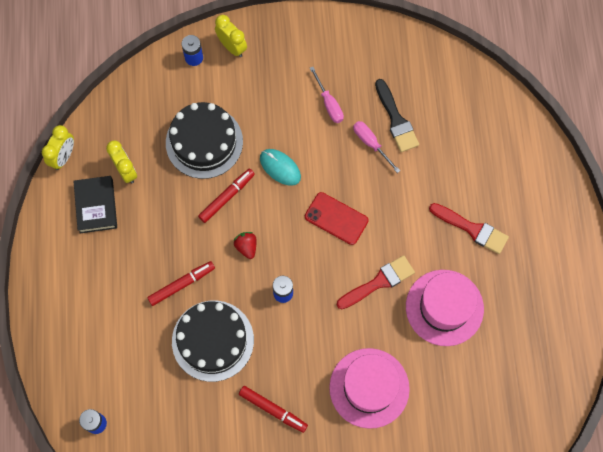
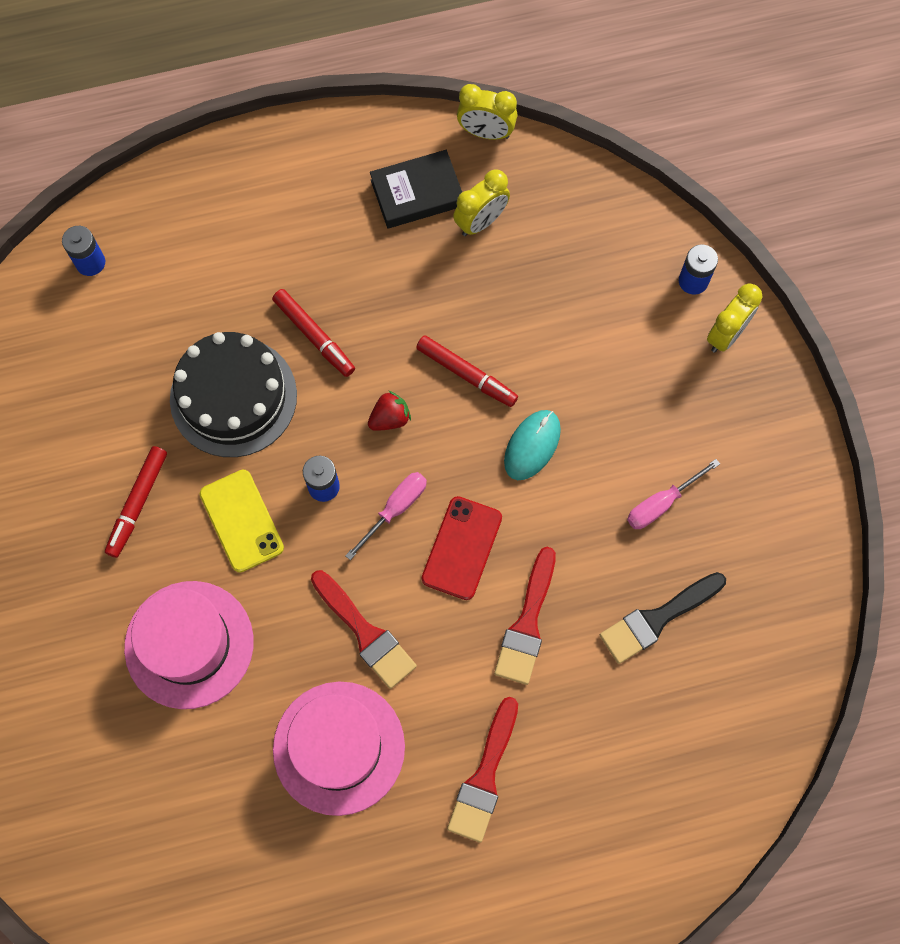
camera: 80 degrees right, 0 degrees up
black cake [166,102,243,179] -> none
pink screwdriver [353,121,400,173] -> pink screwdriver moved to [345,472,427,560]
none -> yellow phone [200,469,284,573]
none -> red brush [494,547,556,685]

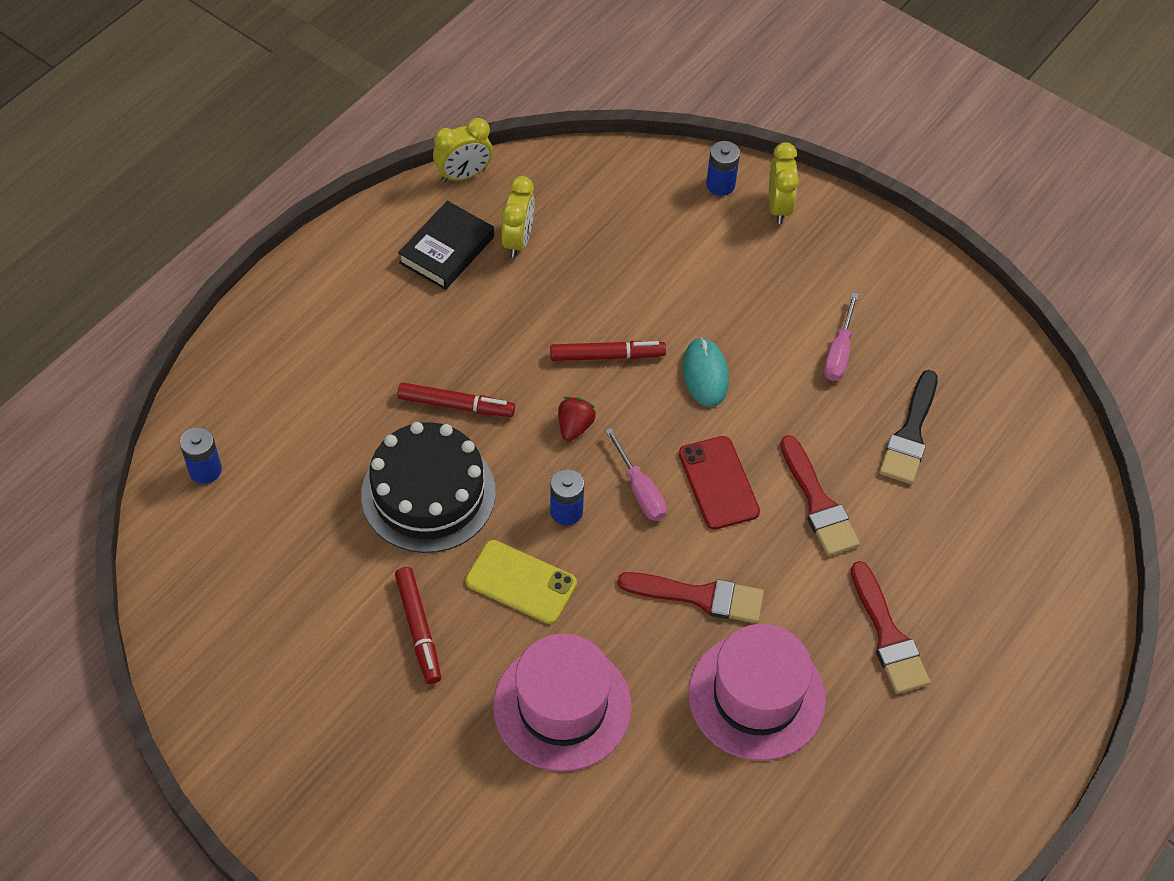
camera: 40 degrees left, 15 degrees down
pink screwdriver [345,472,427,560] -> pink screwdriver turned 150 degrees clockwise [605,428,667,521]

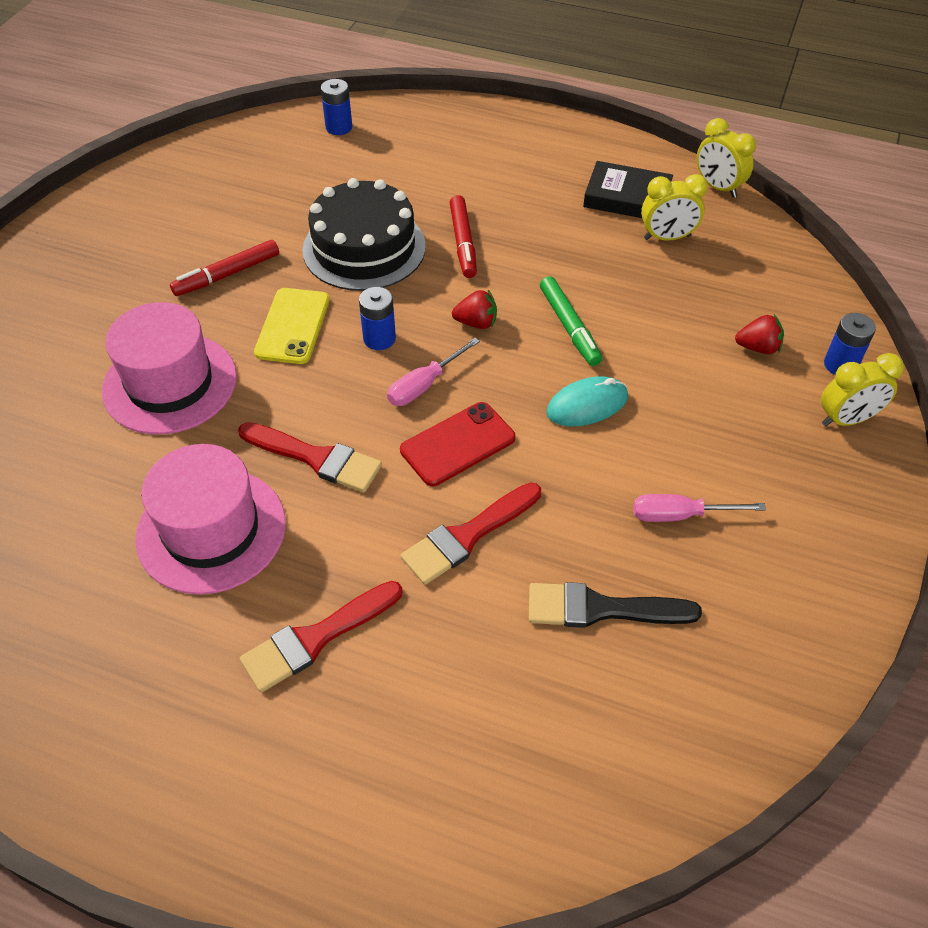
camera: 75 degrees right, 5 degrees down
red marker [550,341,666,361] -> green marker [540,276,602,366]
red brush [617,572,764,623] -> red brush turned 60 degrees counterclockwise [238,422,382,492]
none -> red strawberry [735,314,784,354]

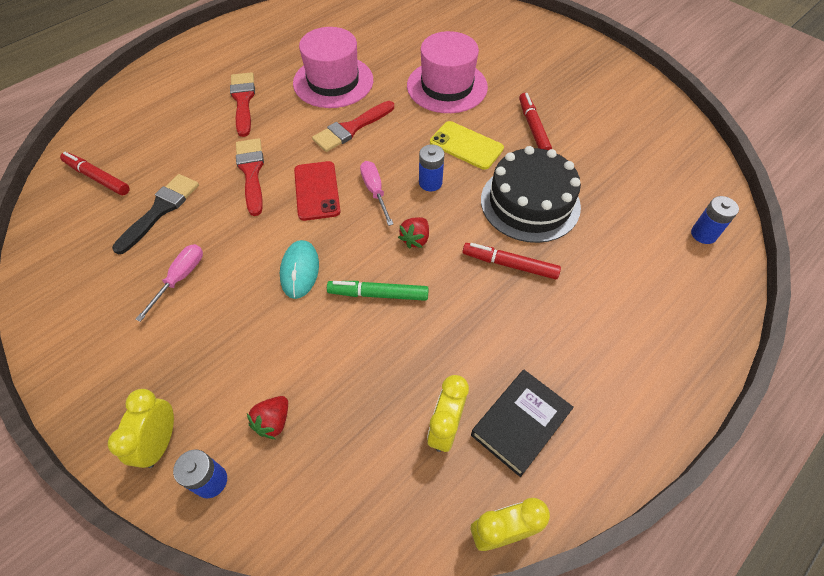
camera: 115 degrees right, 5 degrees up
none -> red marker [60,152,130,196]

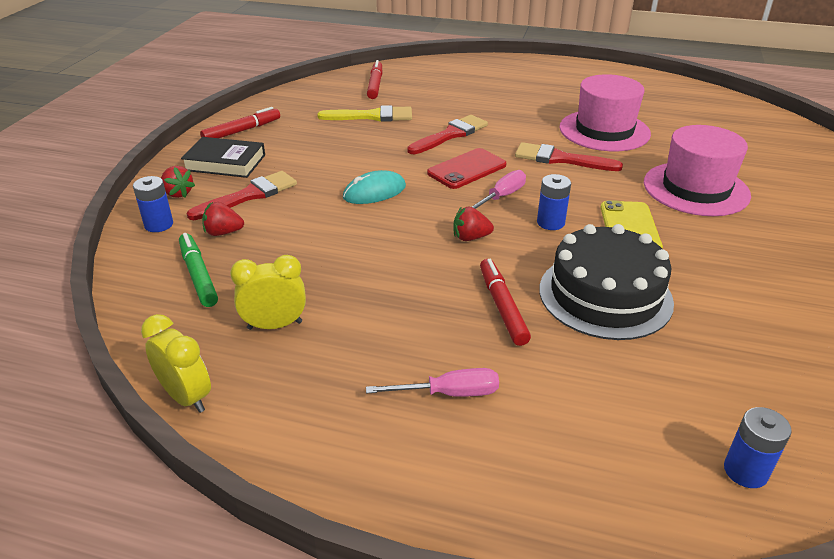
camera: 60 degrees right, 20 degrees down
yellow clock [108,389,174,468] -> red strawberry [161,166,195,198]
black brush [112,174,199,255] -> yellow brush [317,105,412,122]
pink screwdriver [135,244,203,322] -> pink screwdriver moved to [366,368,499,397]
red brush [230,72,255,137] -> red brush moved to [187,171,297,220]
green marker [327,281,429,301] -> green marker moved to [179,233,218,307]
black book [471,370,574,477] -> black book moved to [181,137,265,178]
red marker [519,93,552,150] -> red marker moved to [200,107,280,138]

